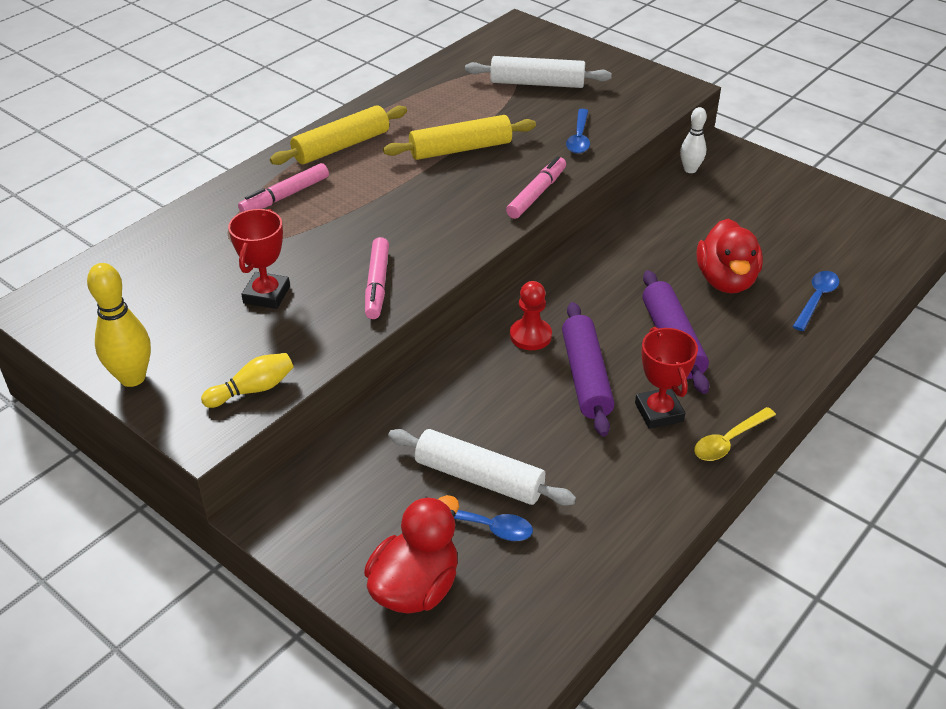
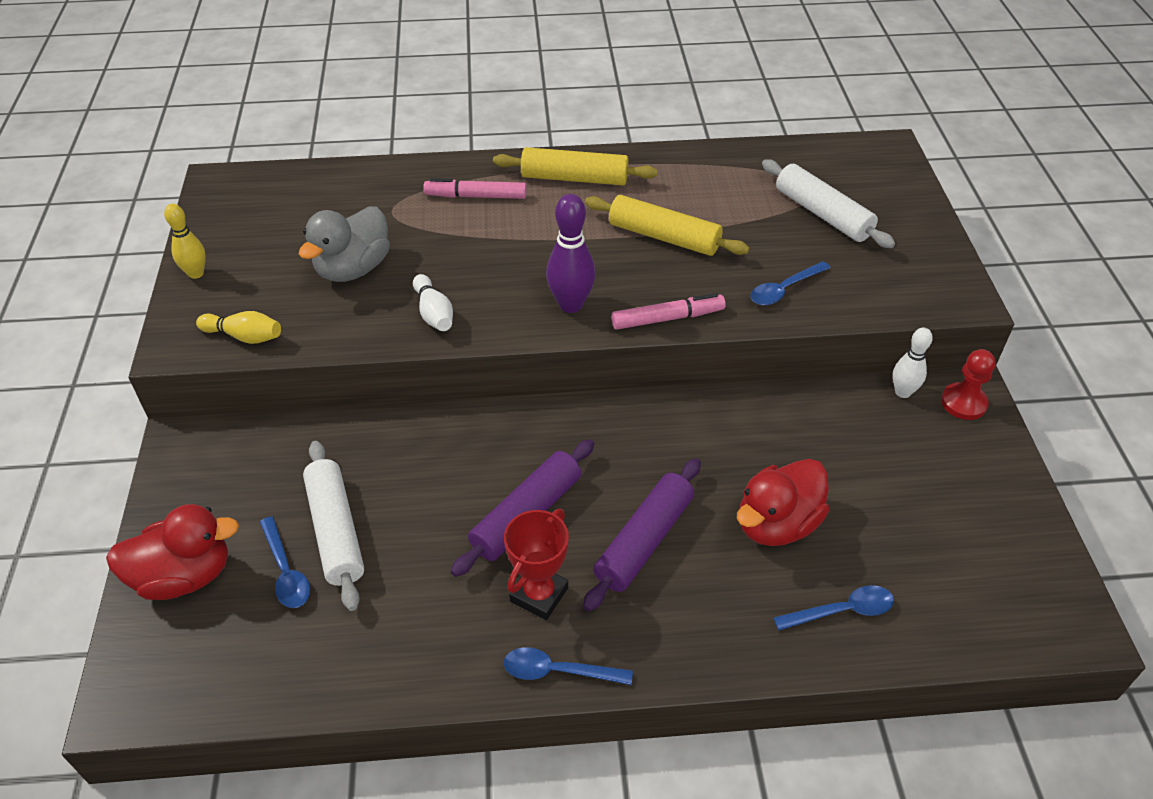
camera: 45 degrees right, 5 degrees up
yellow bowling pin [87,263,151,387] -> yellow bowling pin [164,204,206,279], size x0.66
red trophy [228,209,290,309] -> grey duck [299,206,390,282]
pink marker [365,237,389,319] -> white bowling pin [413,274,453,331]
red pawn [510,281,552,350] -> red pawn moved to [941,349,996,420]
yellow spoon [694,407,776,461] -> blue spoon [504,647,633,685]
none -> purple bowling pin [546,194,596,313]

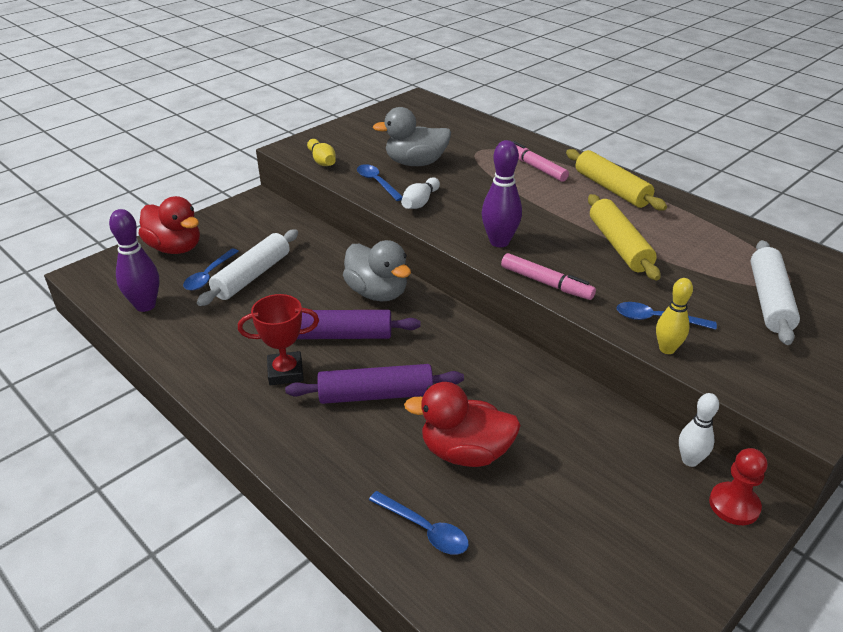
camera: 50 degrees right, 10 degrees down
yellow bowling pin [164,204,206,279] -> yellow bowling pin moved to [656,278,693,354]
blue spoon [504,647,633,685] -> blue spoon moved to [357,164,403,201]
none -> purple bowling pin [109,209,160,312]
none -> grey duck [343,240,411,301]

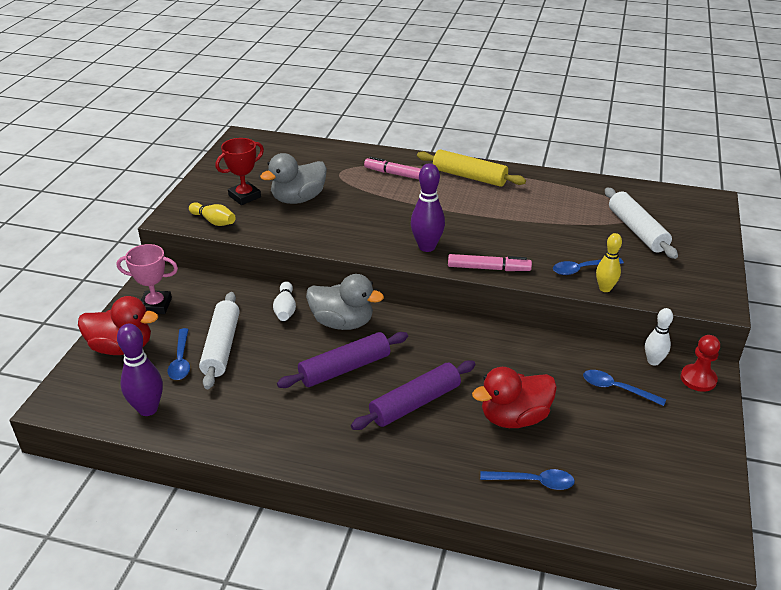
camera: 30 degrees left, 0 degrees up
red trophy [238,294,319,385] -> red trophy moved to [216,138,264,205]
blue spoon [357,164,403,201] -> blue spoon moved to [583,370,666,406]
white bowling pin [401,177,440,209] -> white bowling pin moved to [273,281,296,321]
yellow rolling pin [588,194,660,280] -> none
none -> pink trophy [117,244,178,314]

